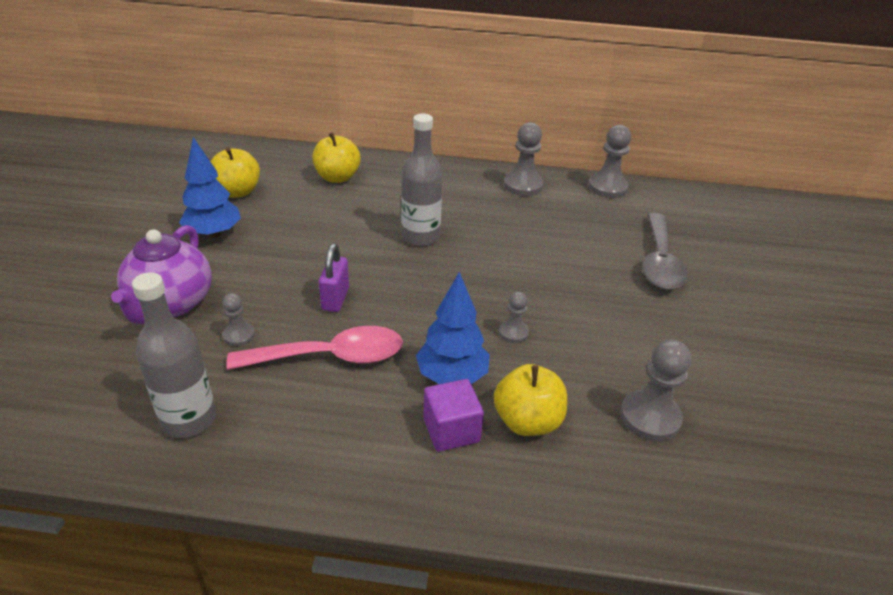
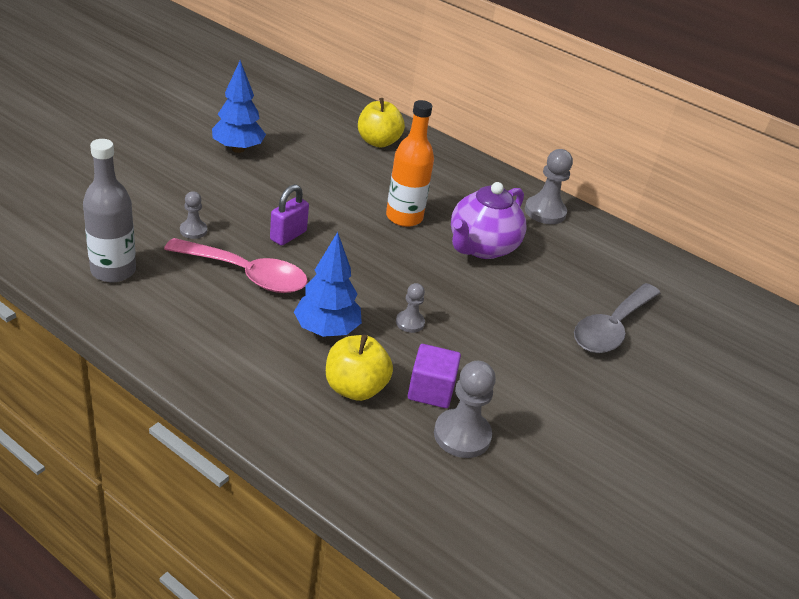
camera: 25 degrees right, 0 degrees up
purple teapot [111,225,212,324] -> purple teapot moved to [451,182,526,259]
yellow apple [211,147,260,198] -> none
grey bottle [401,114,442,246] -> orange bottle [386,100,434,227]
purple cube [423,379,484,452] -> purple cube moved to [408,344,461,408]
grey pawn [588,125,631,198] -> none

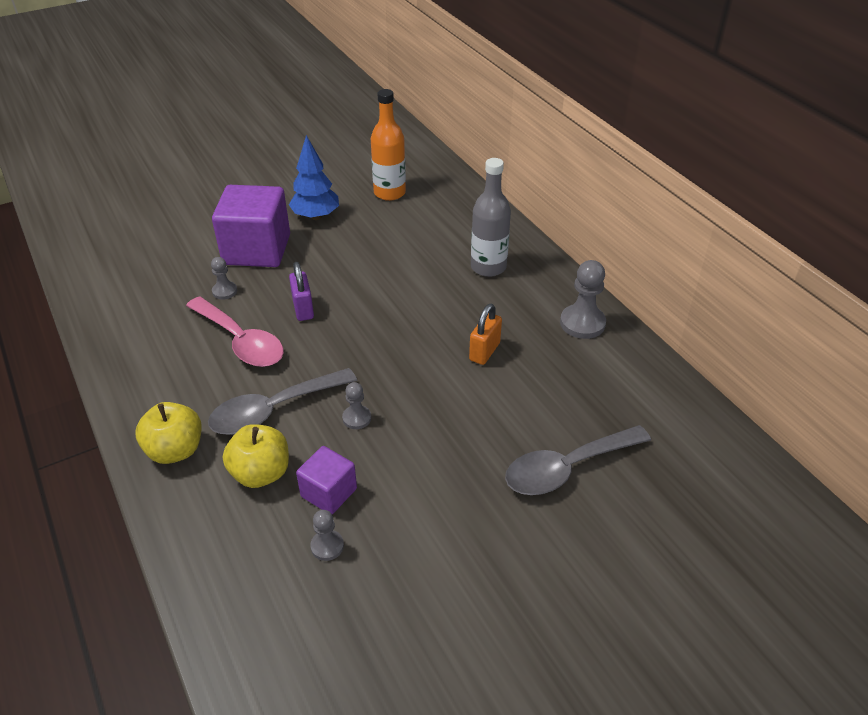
camera: 30 degrees right, 5 degrees up
grey bottle [83,139,136,282] -> grey bottle moved to [471,158,511,277]
purple padlock [270,184,309,246] -> purple padlock turned 75 degrees counterclockwise [289,262,314,321]
blue tree [294,232,362,337] -> grey spoon [208,368,357,435]
yellow apple [358,98,405,148] -> yellow apple moved to [136,402,201,464]
orange bottle [386,100,434,227] -> orange bottle moved to [371,89,406,201]
grey pawn [434,361,496,458] -> grey pawn [310,510,344,561], size x0.57
purple teapot [451,182,526,259] -> orange padlock [469,304,502,365]
none -> purple cube [212,185,290,267]

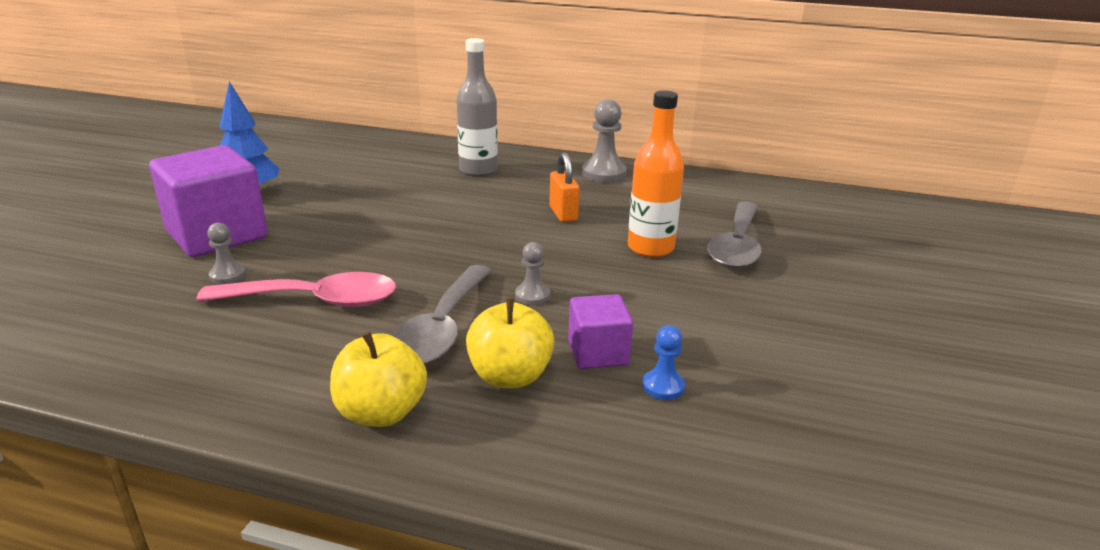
camera: 45 degrees left, 15 degrees down
purple padlock [289,262,314,321] -> none
grey pawn [310,510,344,561] -> blue pawn [642,325,685,400]
orange bottle [371,89,406,201] -> orange bottle moved to [628,90,684,257]

